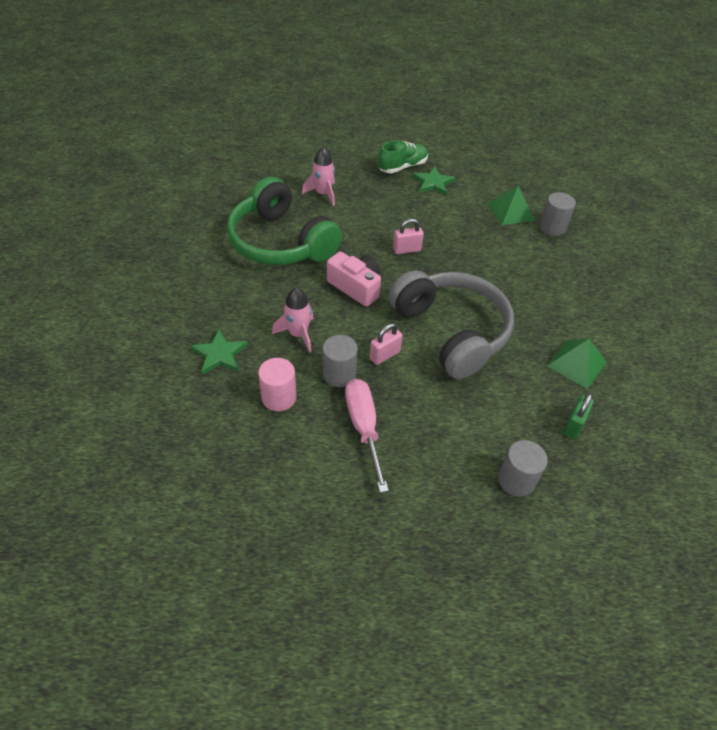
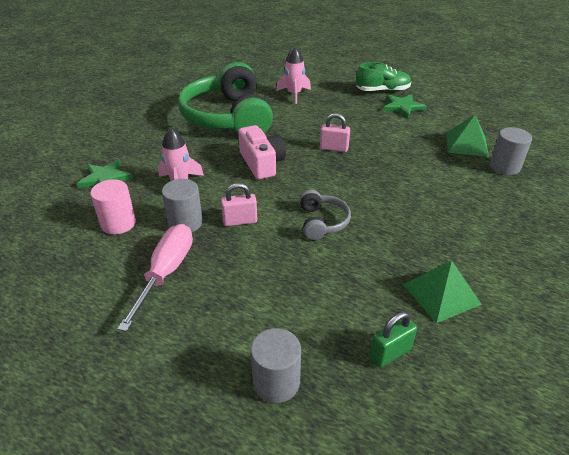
camera: 30 degrees right, 10 degrees down
grey headphones [389,270,514,379] -> grey headphones [300,190,351,240], size x0.44

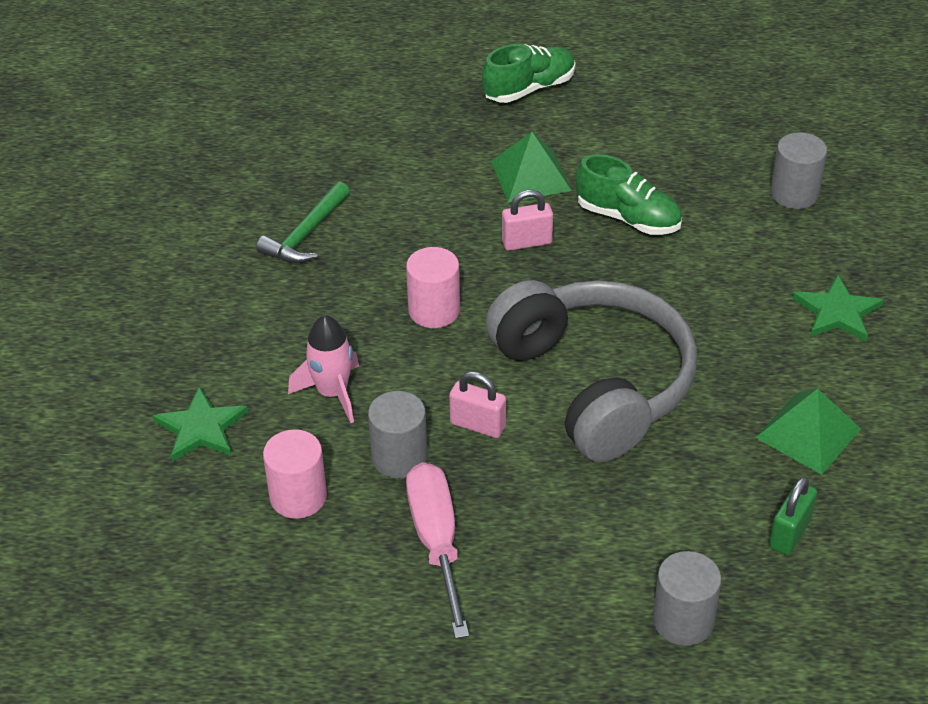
camera: 25 degrees left, 5 degrees up
green headphones [178,62,273,133] -> green hammer [256,181,350,263]
pink padlock [221,183,257,226] -> pink padlock turned 60 degrees clockwise [449,371,506,438]
pink camera [238,125,286,180] -> pink cylinder [406,247,460,328]
pink rocket [276,46,311,104] -> none
grey headphones [300,190,351,240] -> grey headphones [486,280,697,462], size x2.27
green star [383,94,427,118] -> green star moved to [792,274,883,342]
green pyramid [446,115,489,157] -> green pyramid moved to [491,132,572,202]
none -> green shoe [576,154,682,235]

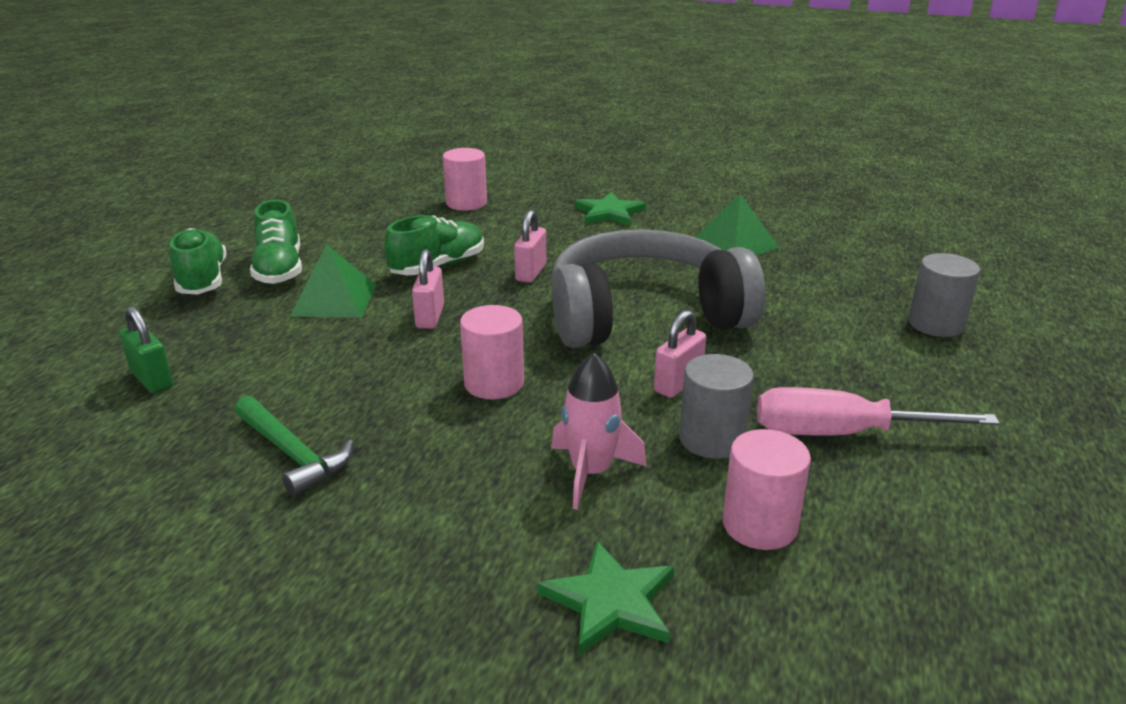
camera: 75 degrees left, 15 degrees down
green padlock [769,476,817,555] -> green padlock moved to [119,306,173,393]
grey cylinder [770,132,827,209] -> pink cylinder [443,148,487,211]
none -> green shoe [250,200,302,284]
none -> pink padlock [514,210,546,283]

